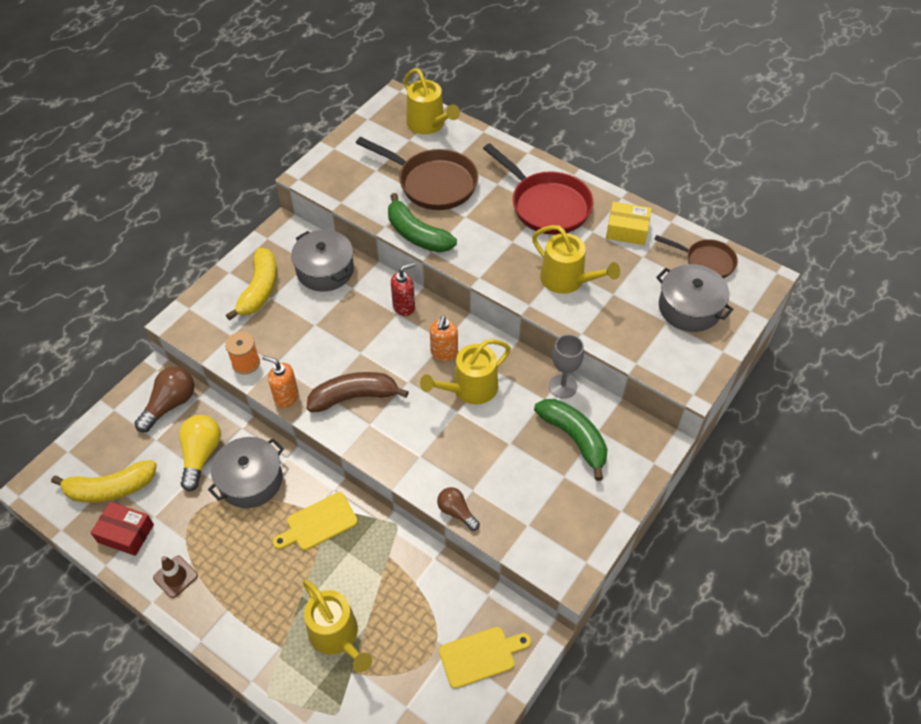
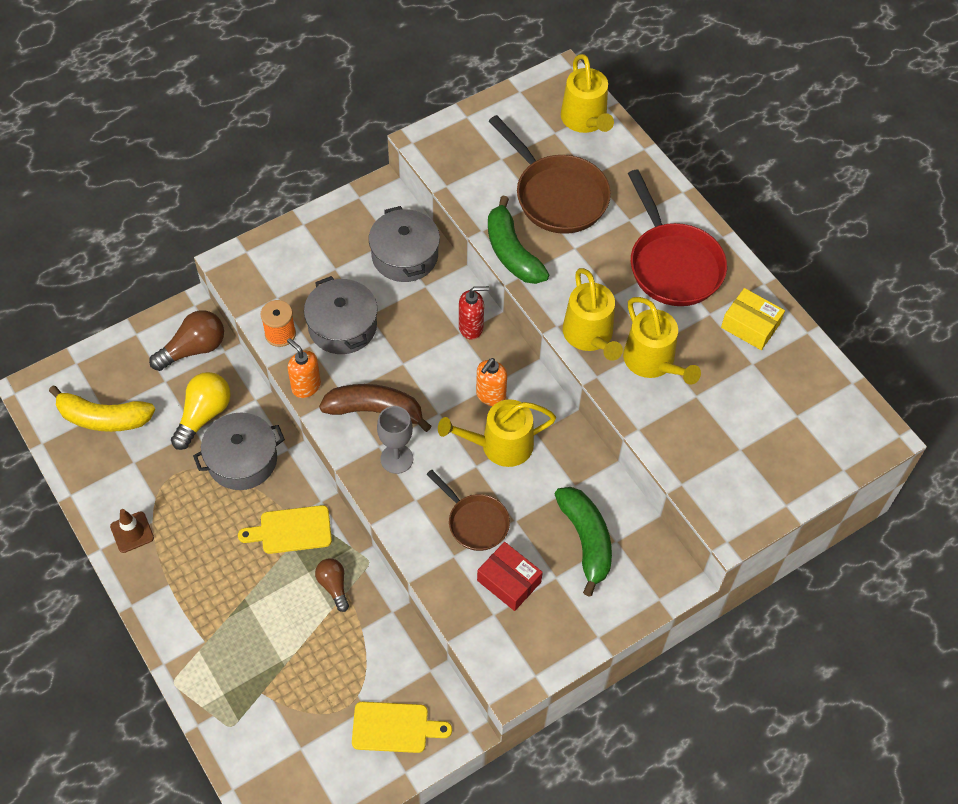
camera: 20 degrees right, 5 degrees up
red box [91,502,154,556] -> red box moved to [477,542,543,611]
yellow banana [226,248,277,321] -> none
yellow watering can [303,579,372,672] -> yellow watering can moved to [563,268,623,361]
brown light bulb [437,487,480,531] -> brown light bulb moved to [315,559,349,612]
grey goblet [549,334,584,399] -> grey goblet moved to [377,406,413,474]
brown pan [654,235,738,278] -> brown pan moved to [427,470,510,551]
grey pot [656,264,734,332] -> grey pot moved to [304,276,378,354]

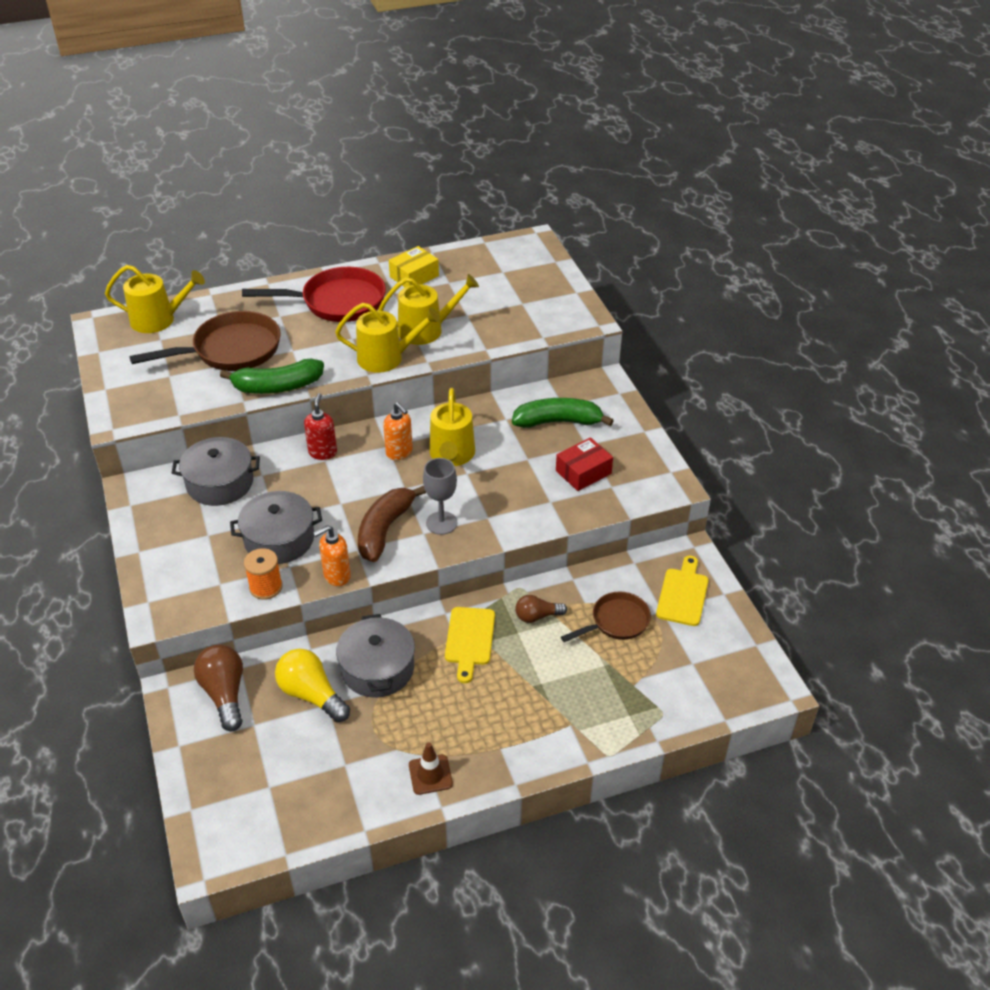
camera: 75 degrees left, 15 degrees down
yellow banana [49,385,155,432] -> none
brown pan [427,470,510,551] -> brown pan moved to [561,591,651,642]

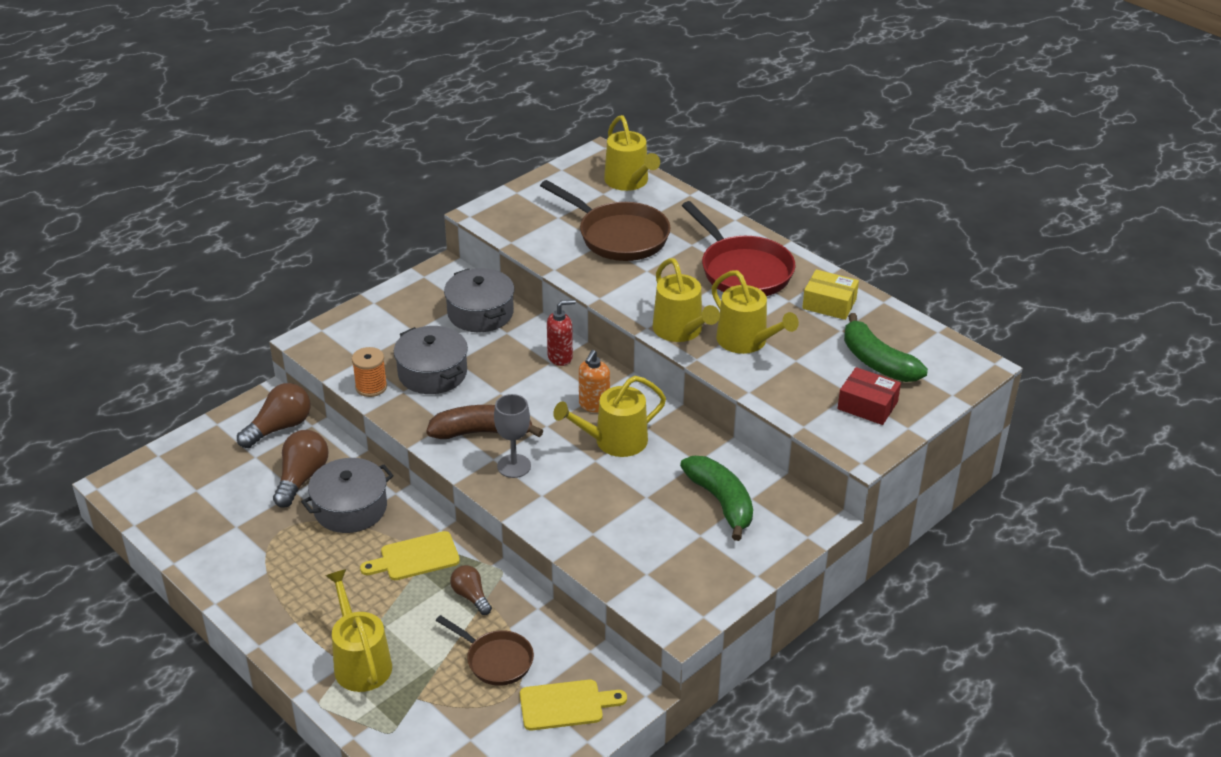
camera: 65 degrees right, 5 degrees down
green banana [220,359,324,394] -> green banana moved to [844,313,928,382]
yellow light bulb [275,649,350,722] -> brown light bulb [273,430,328,508]
orange soap dispenser [313,525,351,586] -> none
brown traffic cone [409,742,453,795] -> none
red box [556,437,613,491] -> red box moved to [837,367,901,425]
none -> yellow watering can [326,569,392,692]

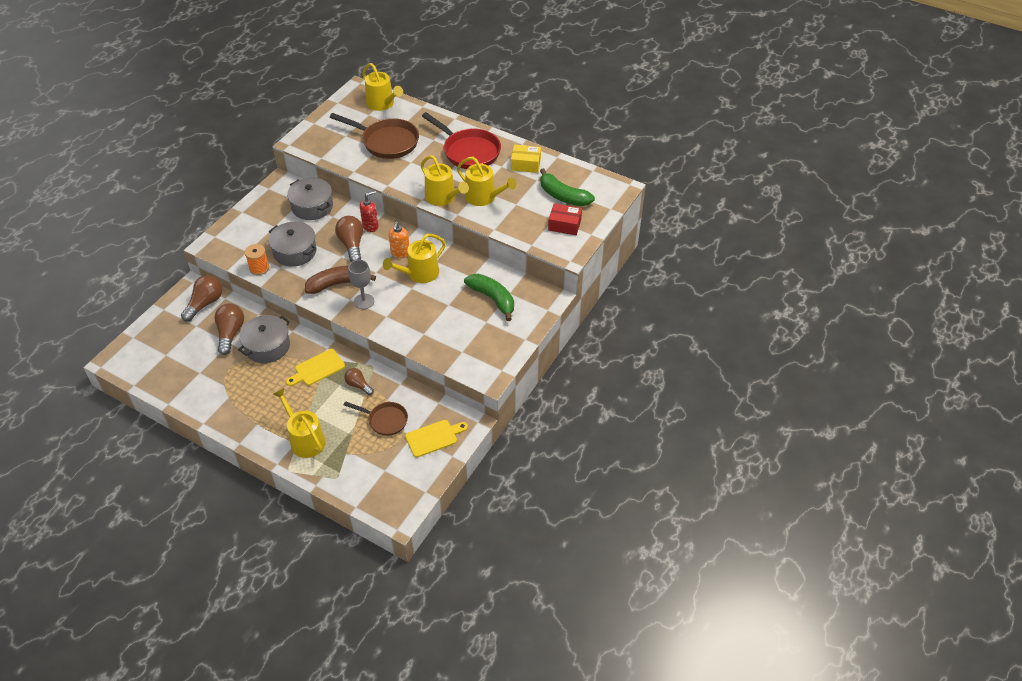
camera: 15 degrees left, 10 degrees up
none -> brown light bulb [335,216,363,262]

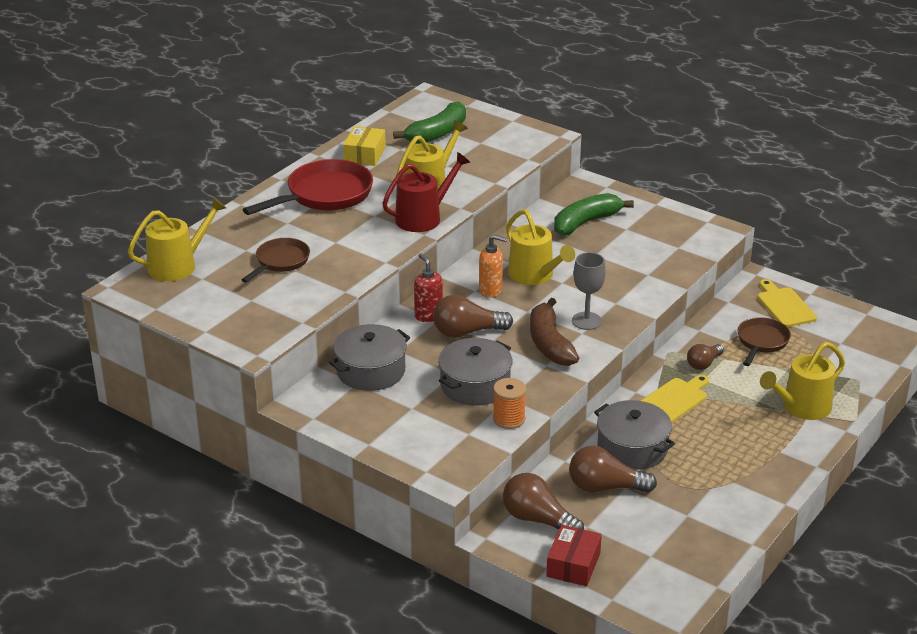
camera: 85 degrees left, 15 degrees down
yellow cutting board [286,349,345,386] -> yellow cutting board turned 105 degrees counterclockwise [641,375,709,423]
brown pan [330,113,419,159] -> brown pan [241,238,310,283], size x0.59
yellow watering can [421,155,469,206] -> red watering can [382,152,470,232]
red box [548,203,582,235] -> red box moved to [546,525,602,586]

